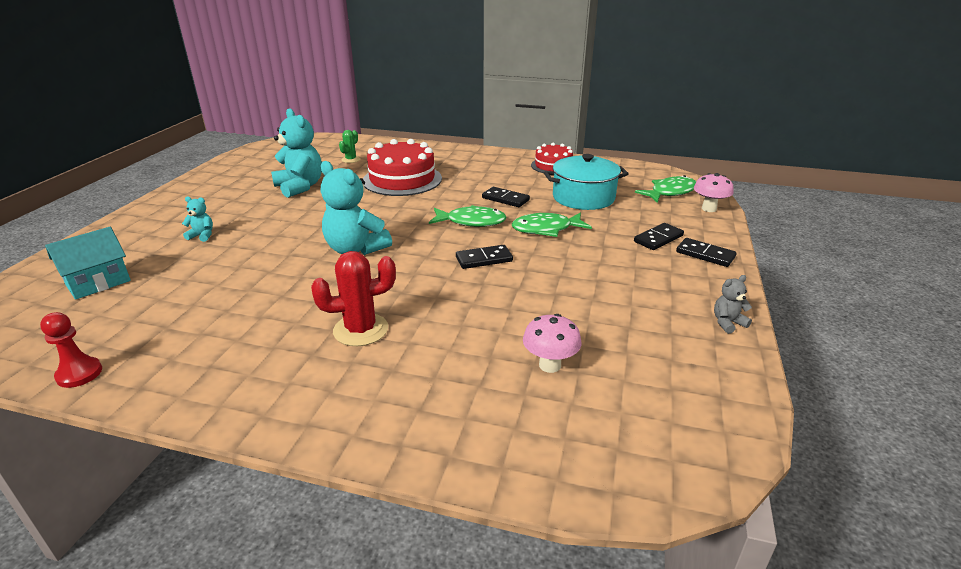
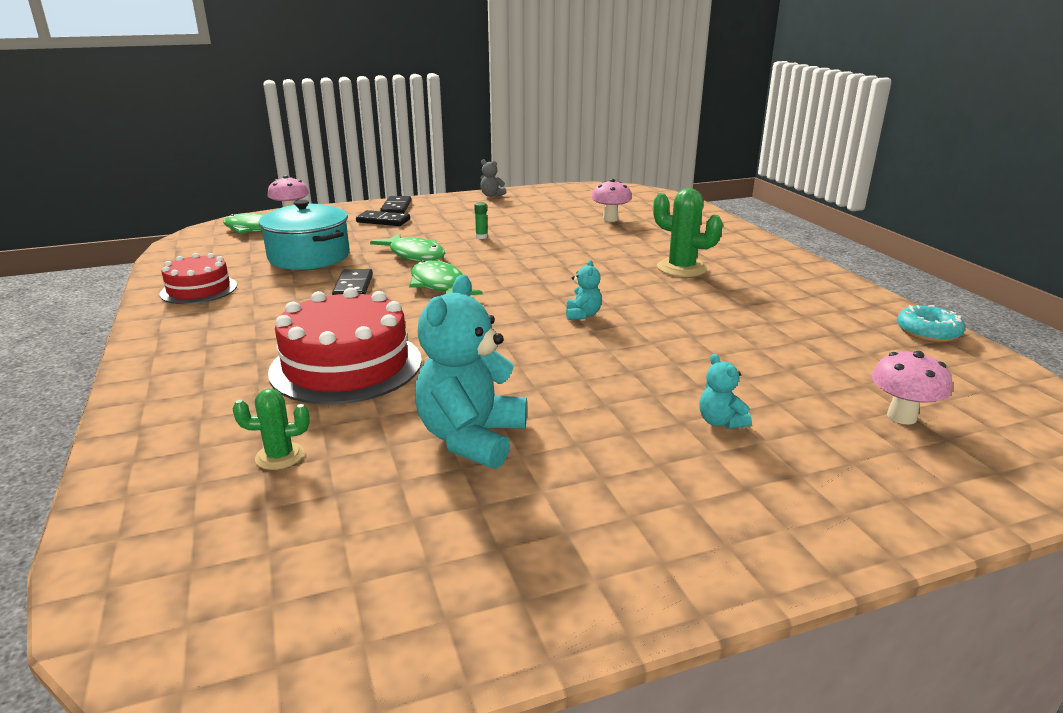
camera: 125 degrees left, 5 degrees down
red pawn [40,312,102,388] -> turquoise donut [897,305,965,342]
turquoise house [45,227,131,300] -> pink mushroom [872,351,952,425]
red cactus [311,251,396,346] -> green cactus [653,188,723,277]
turquoise teddy bear [321,161,392,255] -> turquoise teddy bear [566,260,602,320], size x0.46
black domino [456,245,513,269] -> none
none -> green glue stick [474,202,487,239]

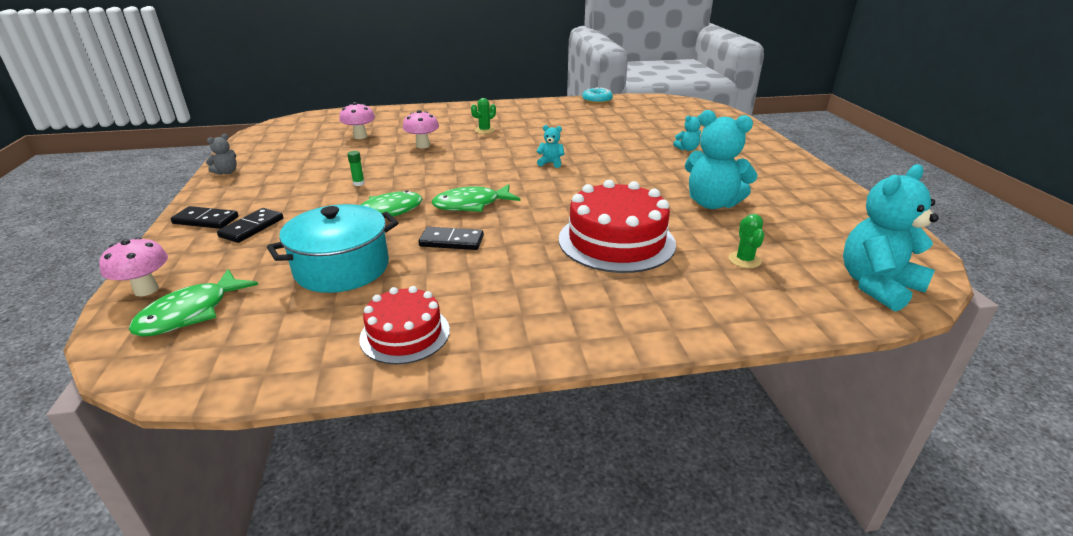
camera: 80 degrees left, 5 degrees up
green cactus [653,188,723,277] -> green cactus [471,98,496,134], size x0.58
pink mushroom [872,351,952,425] -> pink mushroom moved to [403,110,439,148]
none -> turquoise teddy bear [843,164,939,312]

